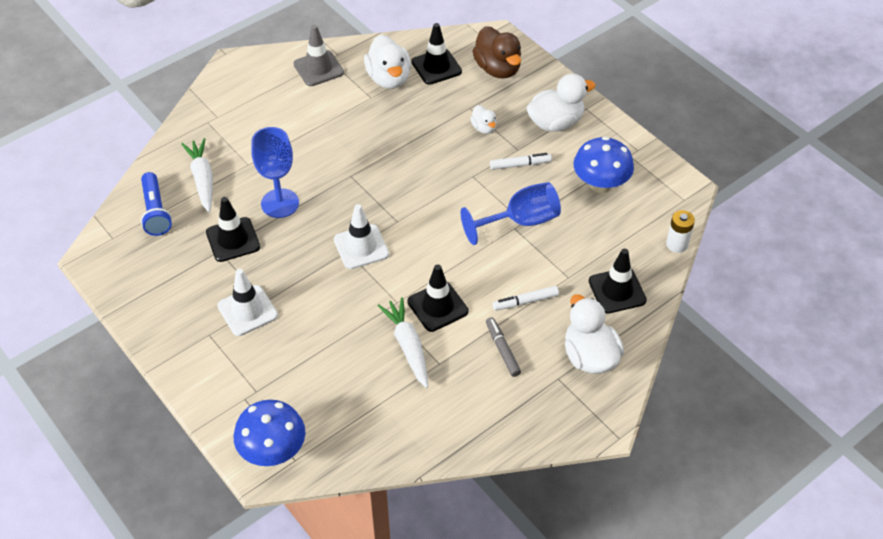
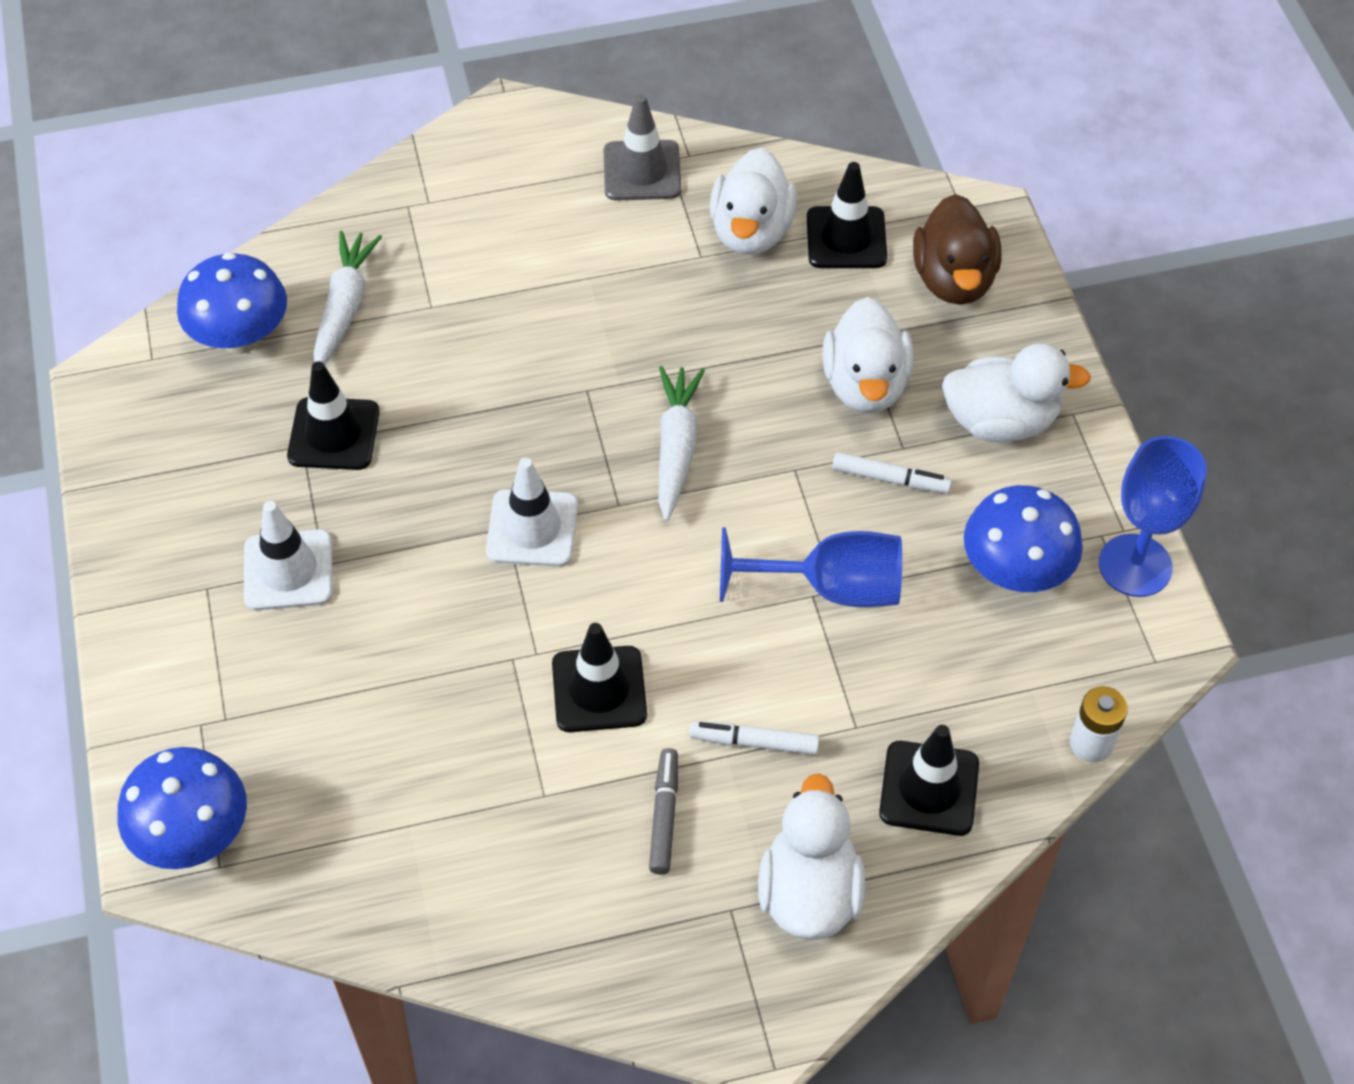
camera: 25 degrees right, 5 degrees up
blue flashlight [141,172,172,236] -> blue mushroom [177,252,287,354]
blue goblet [251,127,299,218] -> blue goblet moved to [1099,436,1207,597]
white carrot [378,297,428,388] -> white carrot moved to [658,366,705,521]
white duck [470,105,497,134] -> white duck [822,297,913,413], size x1.91

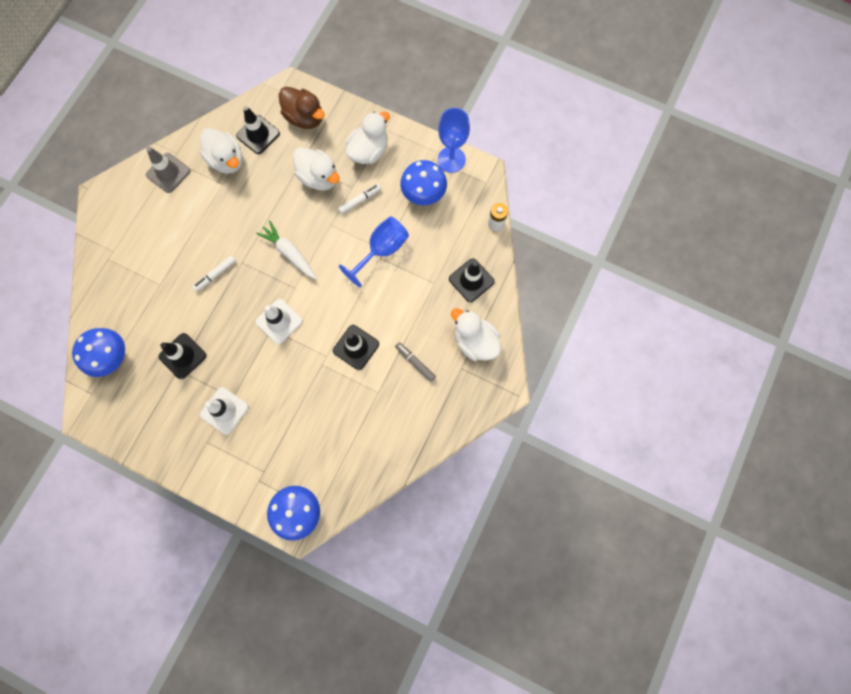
camera: 50 degrees left, 20 degrees up
white carrot [313,231,382,365] -> none
white marker [689,721,820,755] -> white marker moved to [192,256,236,292]

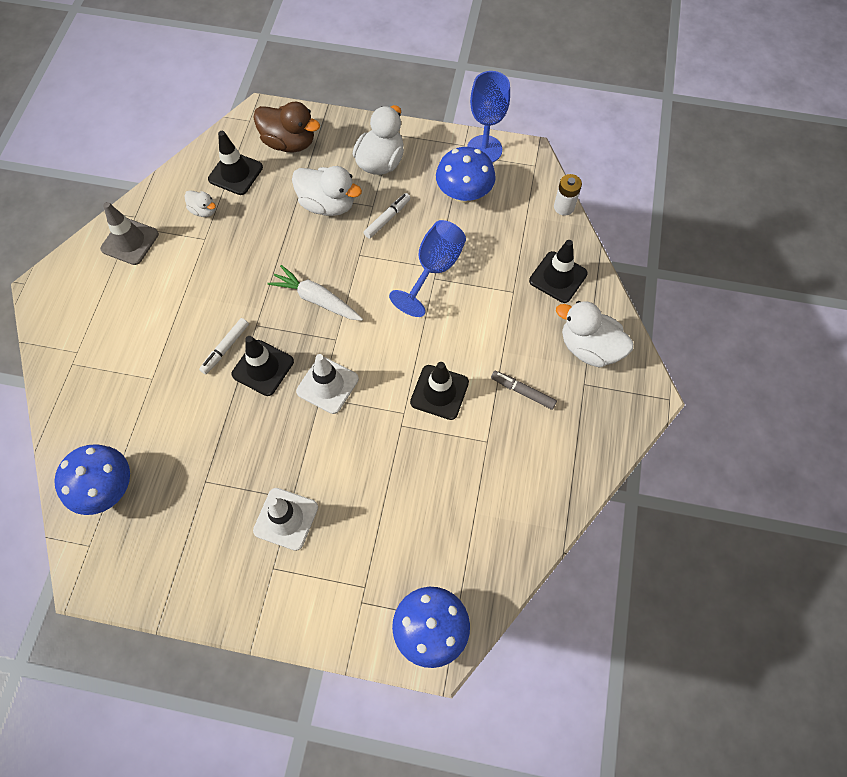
camera: 15 degrees left, 10 degrees down
black traffic cone [159,333,206,379] -> black traffic cone moved to [232,336,294,396]
white duck [200,128,243,174] -> white duck [185,190,216,217], size x0.52

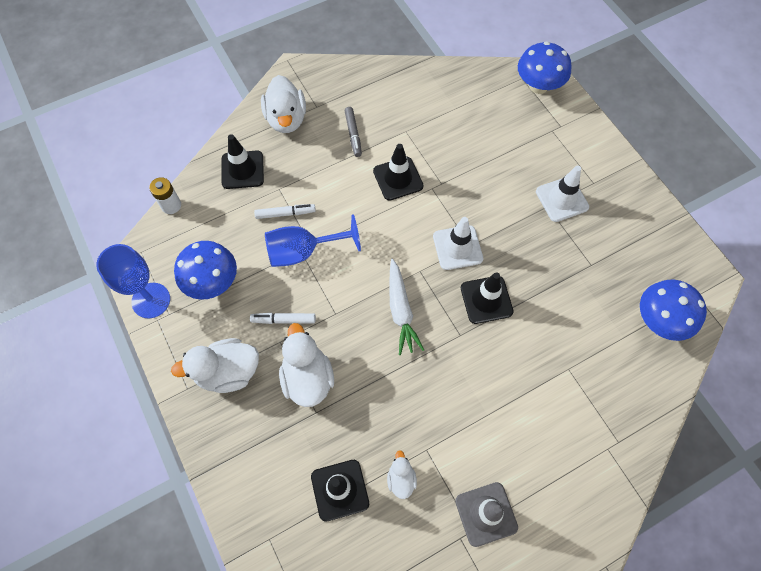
camera: 130 degrees left, 0 degrees up
white marker [199,318,249,374] -> white marker moved to [254,204,316,219]
brown duck [253,102,320,152] -> none

